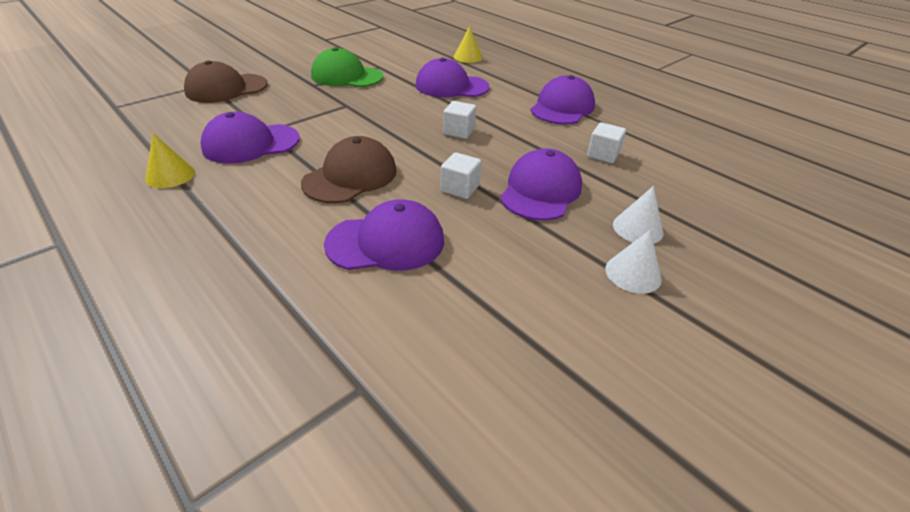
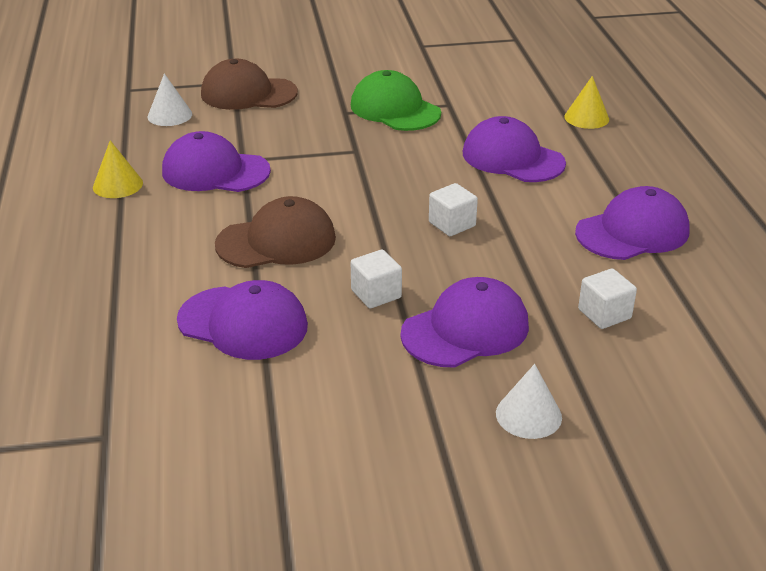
camera: 35 degrees right, 5 degrees down
white cone [605,230,662,294] -> white cone moved to [148,73,192,126]

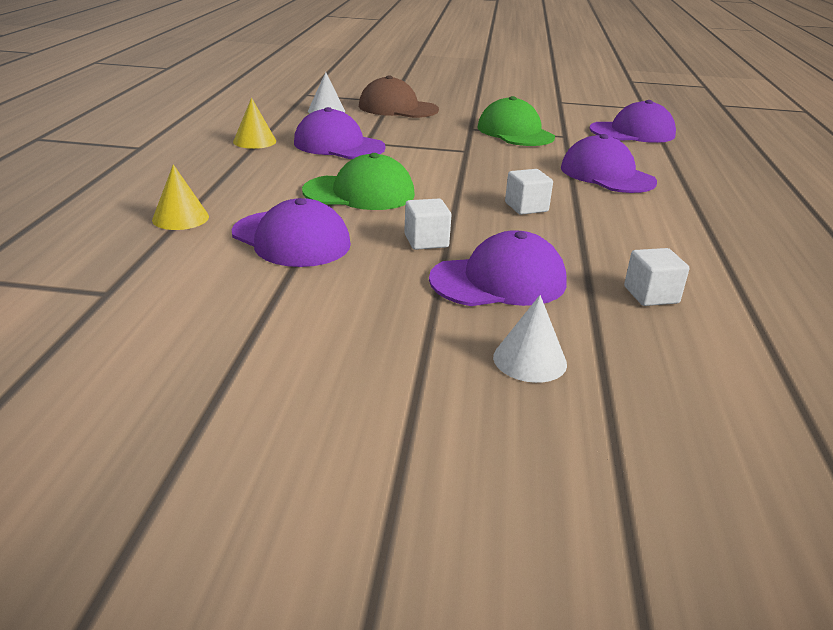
camera: 15 degrees right, 5 degrees down
brown cap [215,196,336,268] -> green cap [302,153,415,210]
yellow cone [564,76,609,129] -> yellow cone moved to [152,164,209,230]
purple cap [575,186,690,260] -> purple cap moved to [590,100,676,143]

